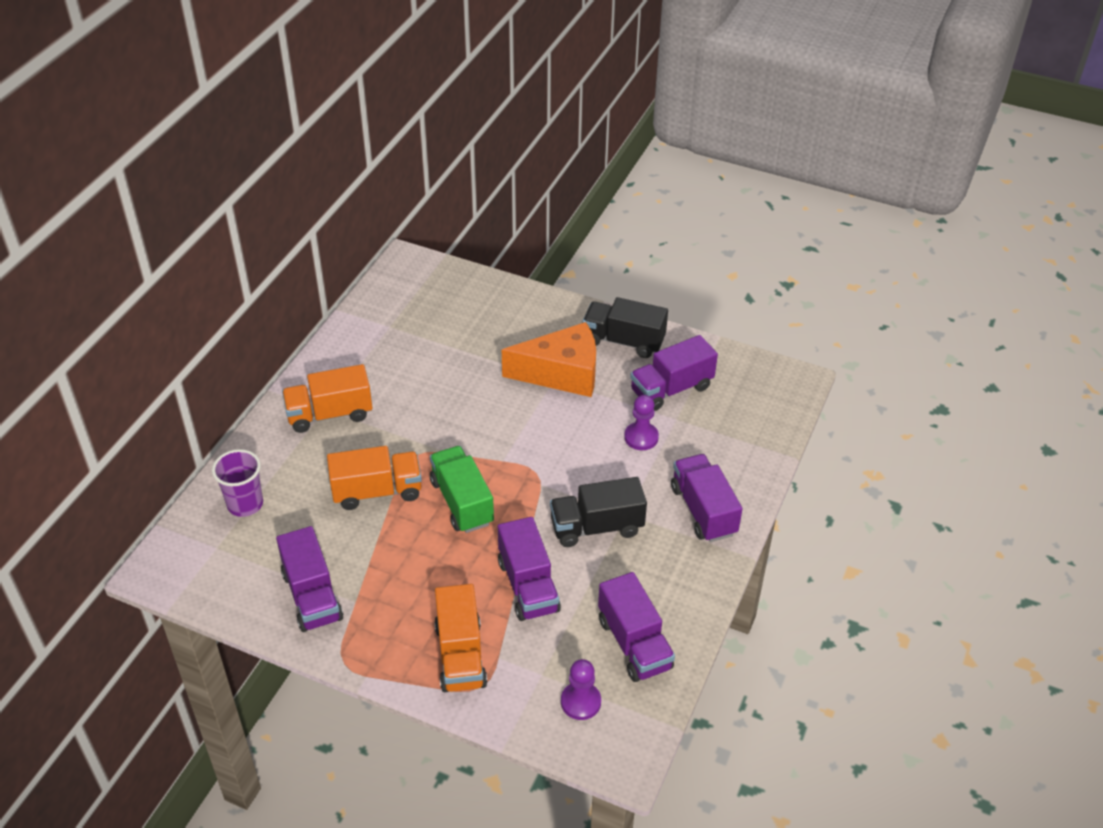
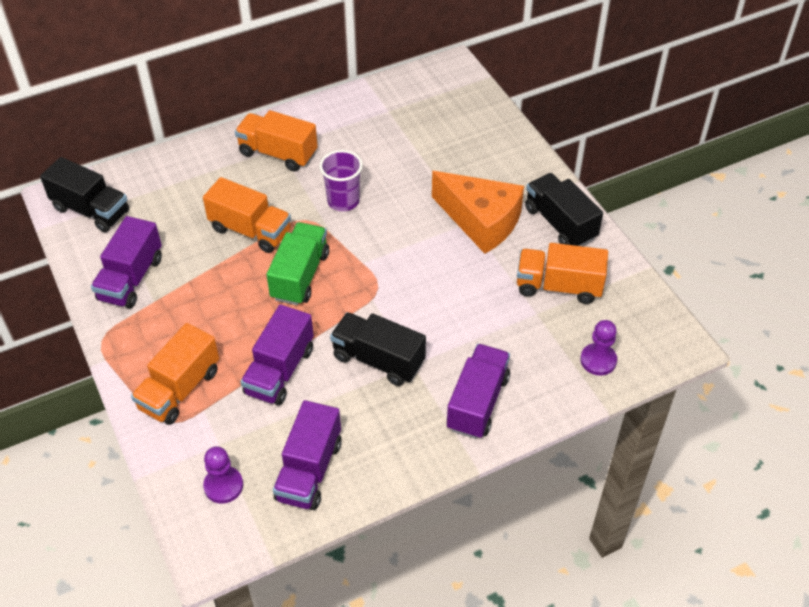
camera: 40 degrees right, 5 degrees up
purple cup [212,449,263,517] -> purple cup moved to [319,150,363,211]
purple pawn [624,395,659,450] -> purple pawn moved to [580,320,617,376]
purple truck [630,335,718,411] -> orange truck [517,243,608,304]
none -> black truck [40,157,129,232]

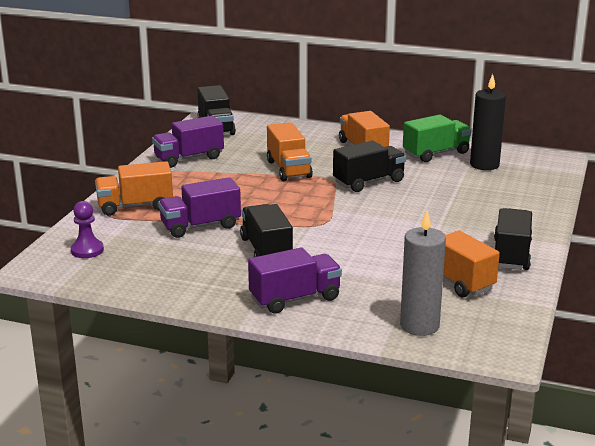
camera: 45 degrees right, 25 degrees down
green truck [266,222,329,305] -> green truck moved to [403,115,472,162]
purple truck [273,400,341,510] -> none
purple cup [319,150,363,211] -> black truck [333,141,406,192]
orange cheese [432,171,524,254] -> none
purple pawn [580,320,617,376] -> grey candle [400,211,446,336]
none -> black candle [470,74,506,170]

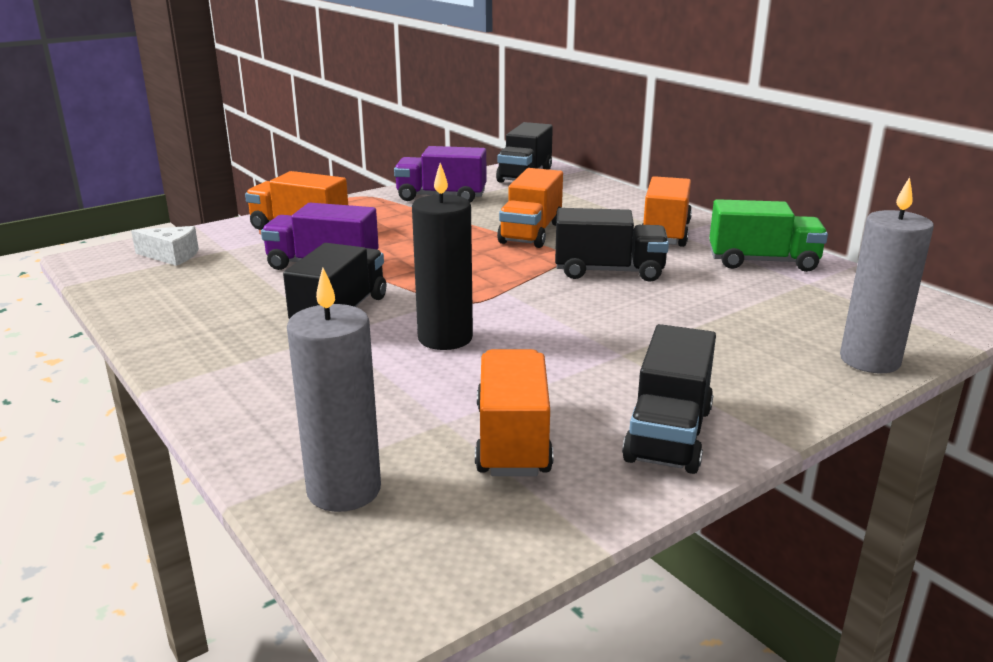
camera: 35 degrees right, 0 degrees up
purple pawn [71,201,104,258] -> white cheese [131,226,199,266]
purple truck [248,247,342,314] -> none
black candle [470,74,506,170] -> black candle moved to [412,163,473,350]
black truck [494,208,533,270] -> black truck turned 150 degrees clockwise [622,324,716,474]
none -> grey candle [840,177,934,373]

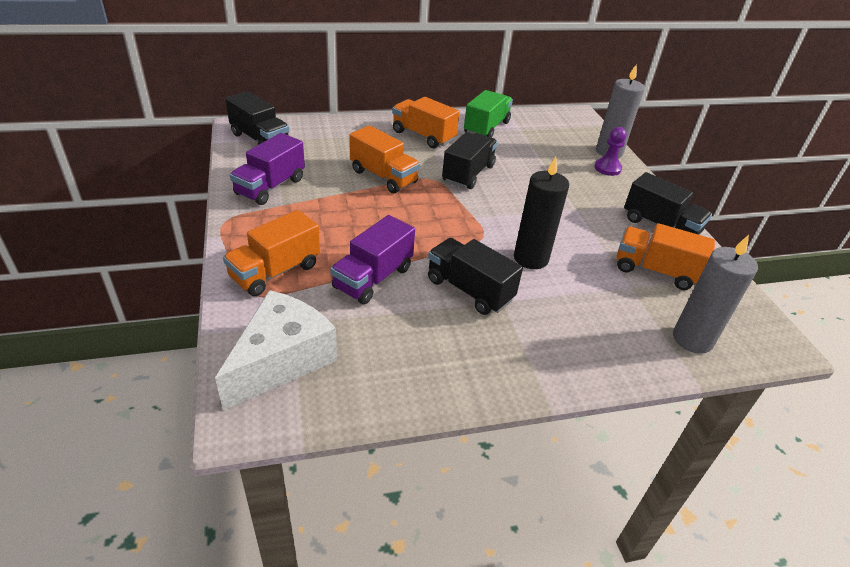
camera: 70 degrees left, 15 degrees up
white cheese [131,226,199,266] -> white cheese [215,290,337,411], size x1.94
none -> purple pawn [594,127,627,176]

